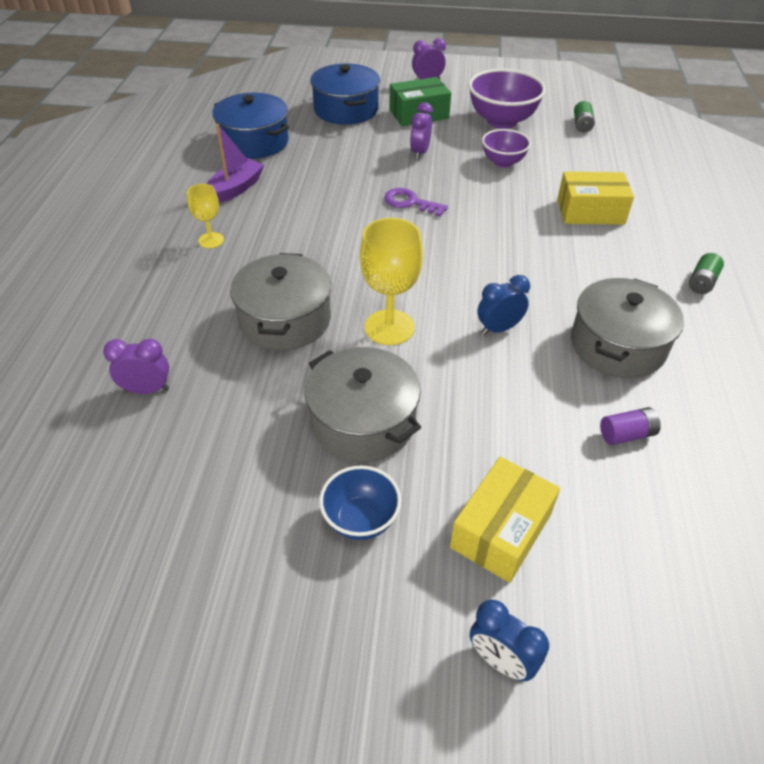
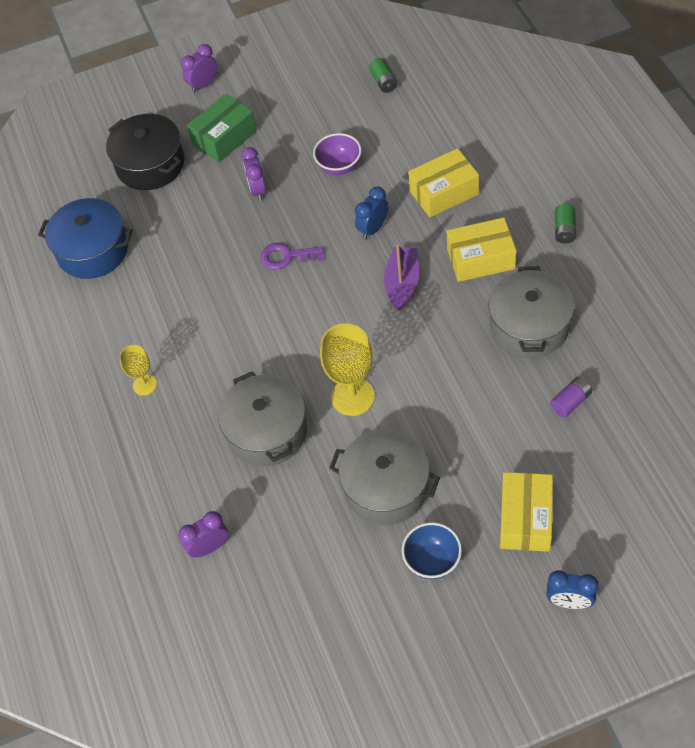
camera: 20 degrees left, 10 degrees up
purple boat [207,124,264,203] -> purple boat moved to [384,244,419,311]
blue pot [310,64,380,125] -> black pot [106,114,185,190]
purple bowl [468,69,546,129] -> none
blue clock [477,275,530,335] -> blue clock moved to [355,186,388,239]
none -> yellow box [447,217,516,282]

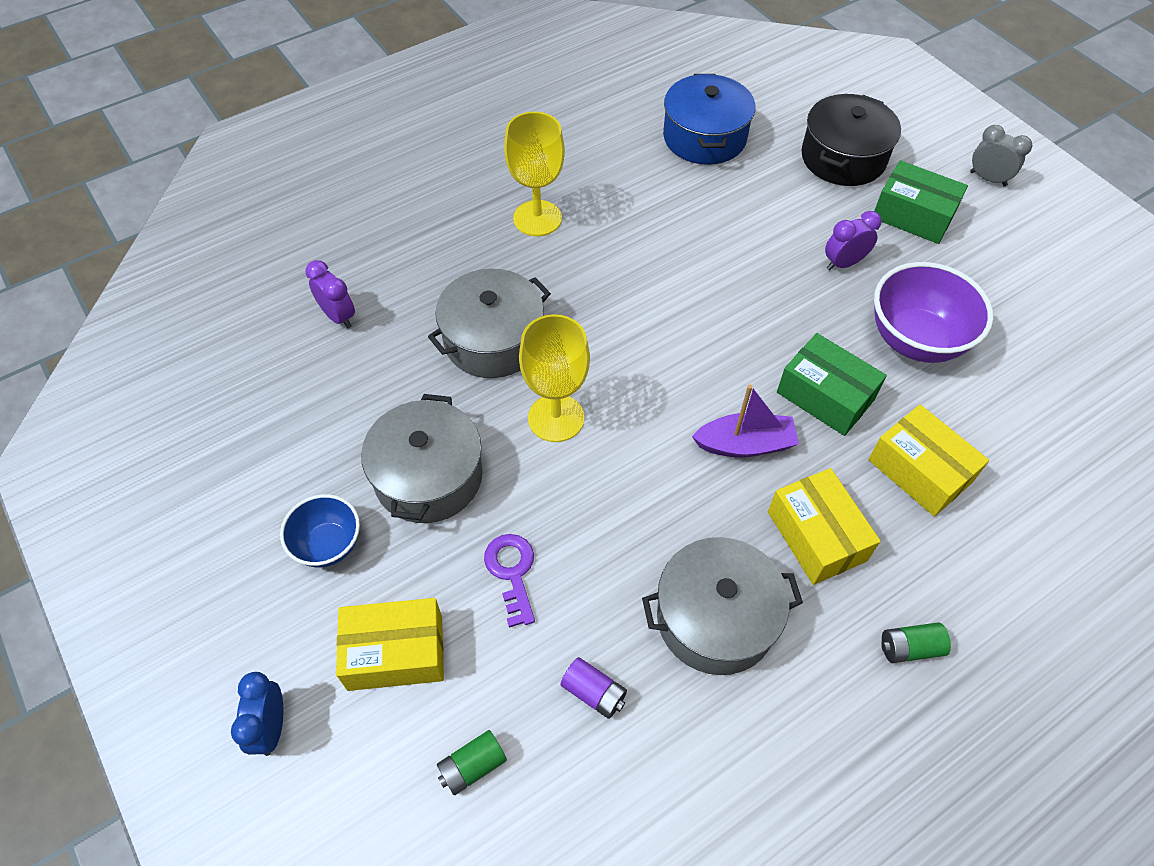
camera: 70 degrees right, 0 degrees up
yellow goblet [119,345,157,396] -> yellow goblet [504,112,565,236], size x1.75
purple clock [181,44,217,93] -> grey clock [970,125,1032,186]
purple key [261,243,324,270] -> purple key moved to [484,534,535,628]
purple bowl [313,133,361,175] -> purple bowl [874,262,993,363], size x1.68
blue clock [355,186,388,239] -> green box [777,333,887,436]
green battery [369,58,398,93] -> green battery moved to [437,730,507,795]

